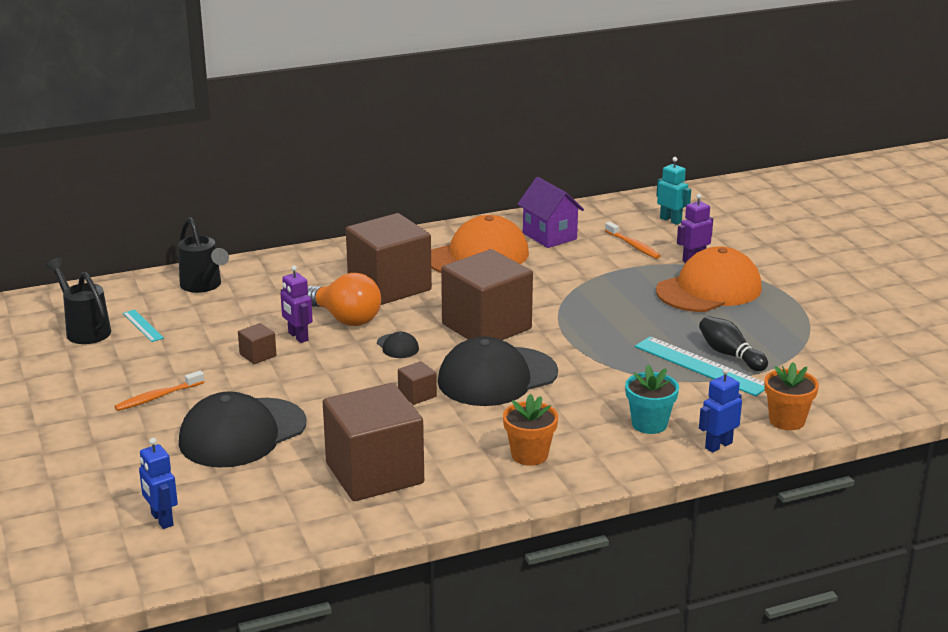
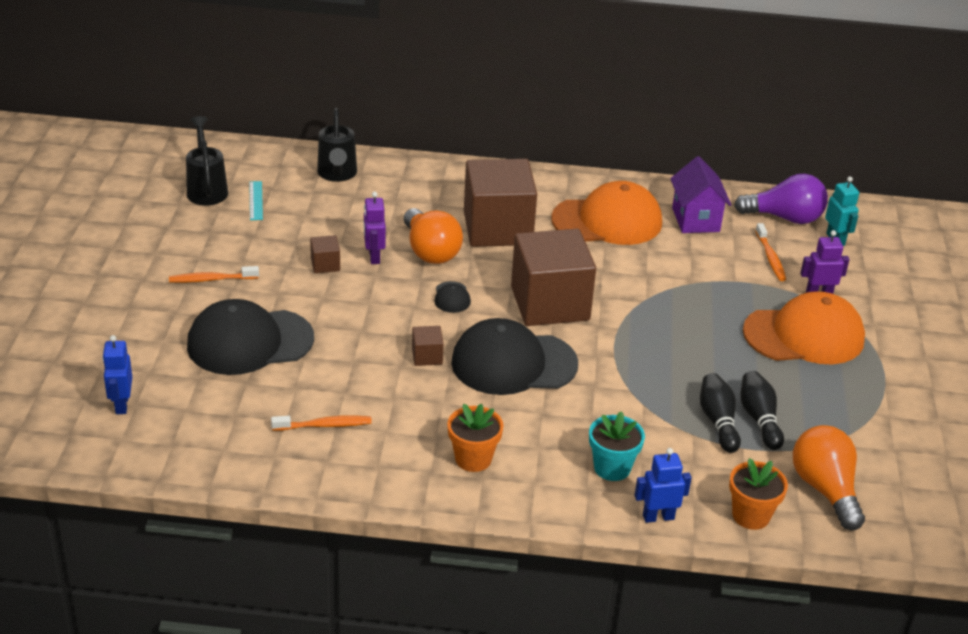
camera: 25 degrees right, 10 degrees up
brown cube [323,383,424,501] -> orange toothbrush [271,416,372,431]
turquoise ruler [635,336,765,396] -> black bowling pin [700,373,741,453]
none -> purple light bulb [734,174,828,224]
none -> orange light bulb [793,425,865,530]

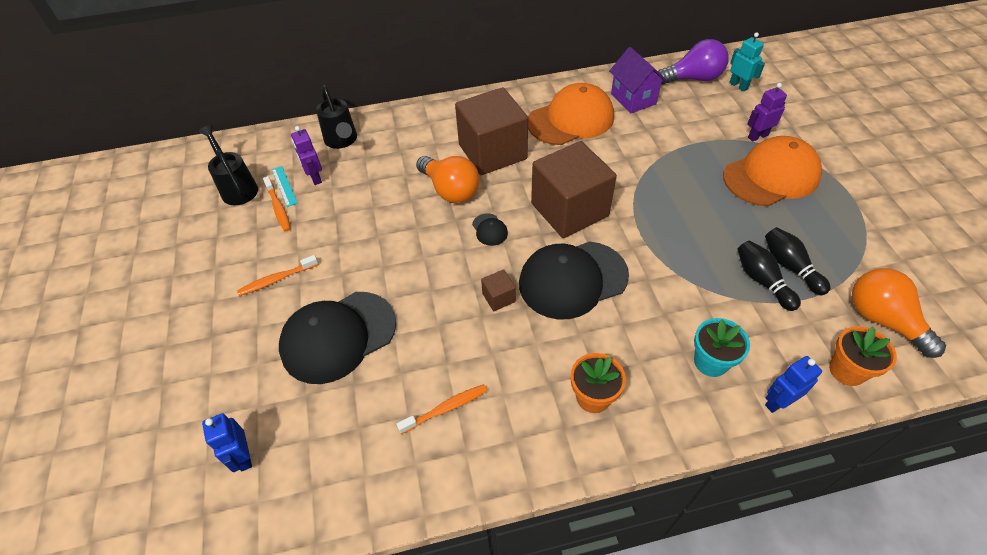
camera: 15 degrees left, 15 degrees up
brown cube [310,235,340,273] -> none
purple robot [363,192,386,264] -> purple robot moved to [291,126,322,185]
orange toothbrush [755,223,786,281] -> orange toothbrush moved to [263,176,291,232]

